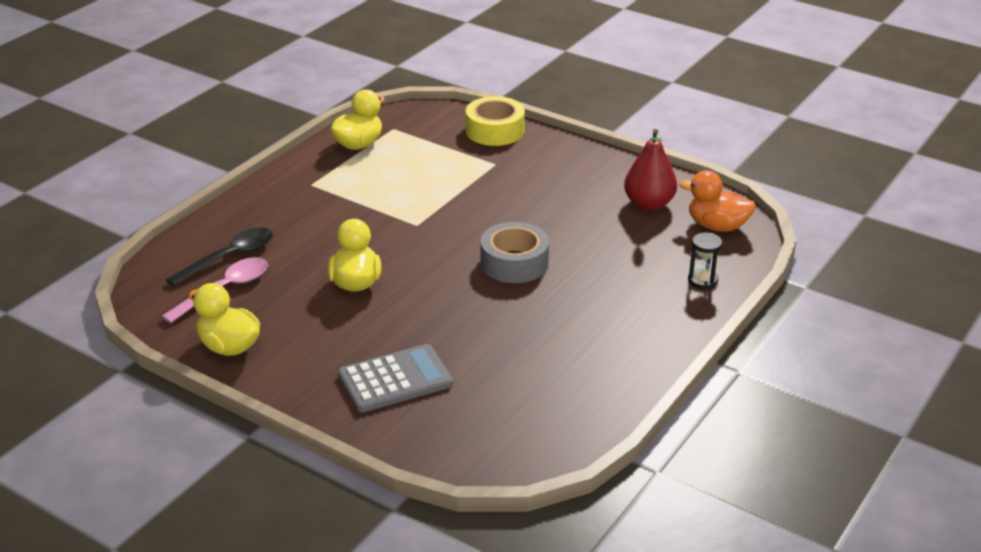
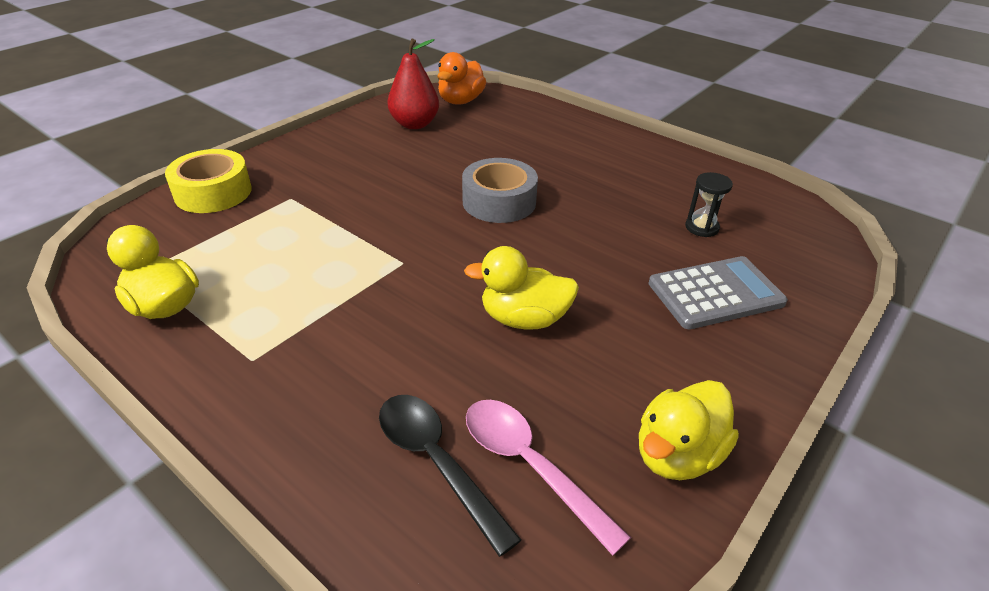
camera: 85 degrees left, 5 degrees up
grey calculator [338,344,453,413] -> grey calculator turned 90 degrees clockwise [649,256,788,329]
black hourglass [688,232,723,289] -> black hourglass moved to [685,172,733,237]

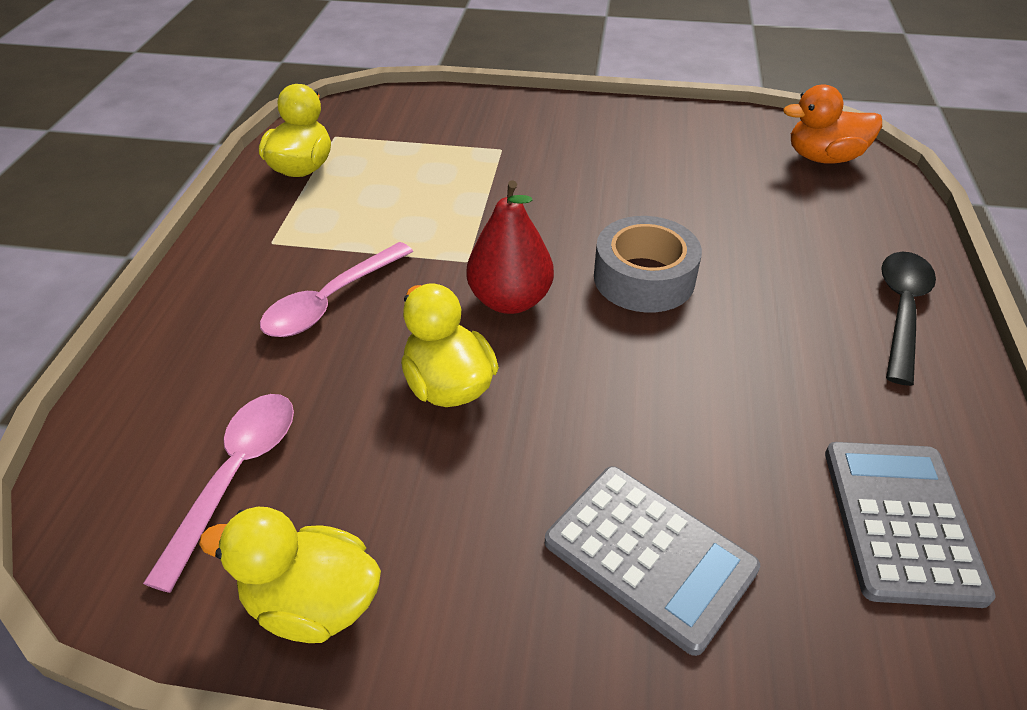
camera: 60 degrees right, 5 degrees up
yellow tape [165,149,252,213] -> none
black spoon [379,395,521,557] -> black spoon moved to [881,252,936,386]
red pear [387,39,439,129] -> red pear moved to [467,180,554,314]
black hourglass [685,172,733,237] -> none
none -> pink spoon [260,242,413,337]
none -> grey calculator [825,442,996,608]

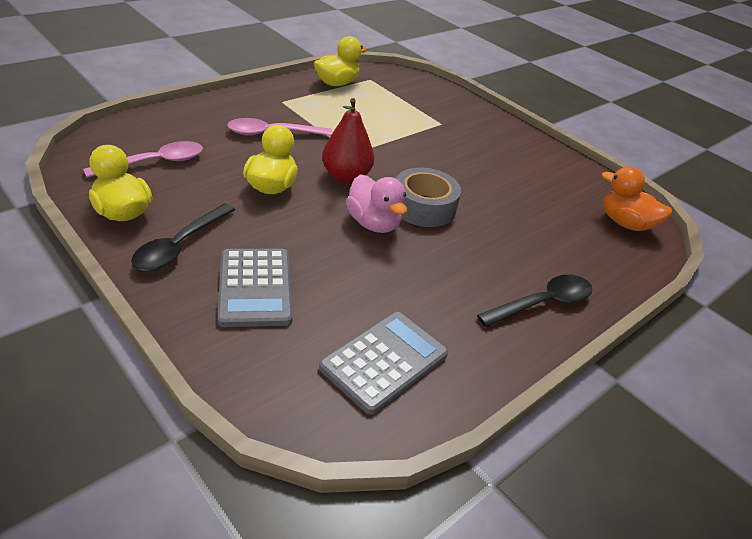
camera: 35 degrees right, 5 degrees down
none -> black spoon [131,203,235,271]
none -> pink duck [346,174,407,233]

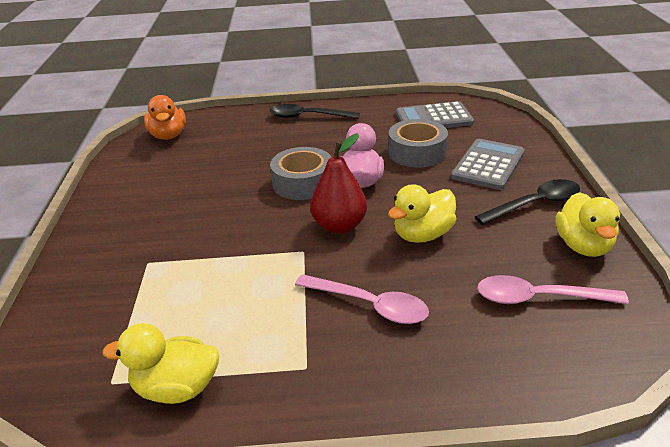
camera: 135 degrees left, 5 degrees down
none -> grey tape [389,119,448,168]

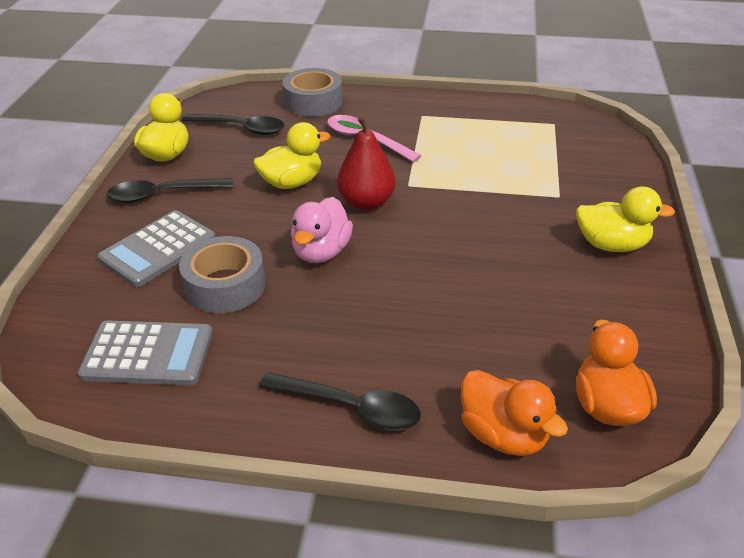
camera: 170 degrees left, 5 degrees up
yellow duck [103,323,219,404] -> yellow duck moved to [576,186,675,252]
grey tape [270,147,331,200] -> grey tape moved to [282,68,343,117]
pink spoon [477,275,629,304] -> black spoon [182,114,284,135]
none -> orange duck [461,370,568,456]

